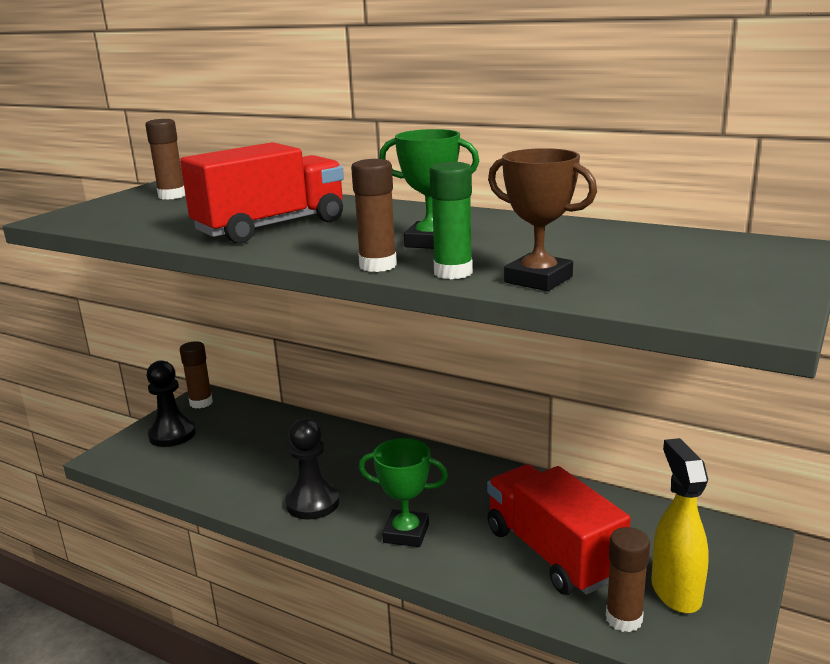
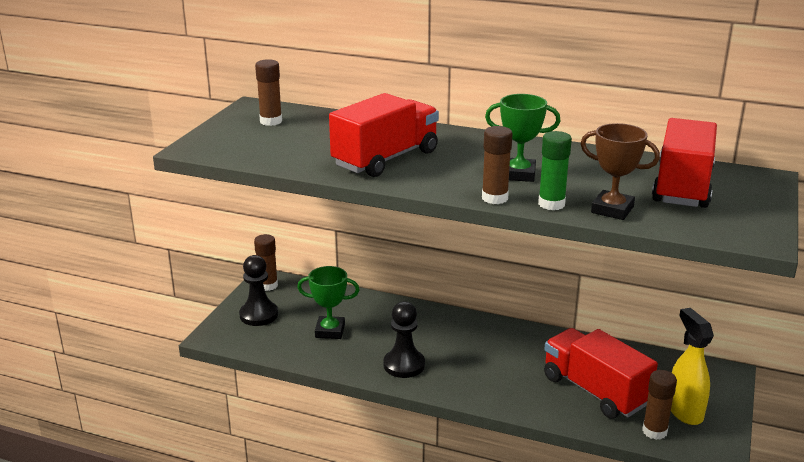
camera: 10 degrees left, 5 degrees up
green trophy [359,438,448,547] -> green trophy moved to [297,266,359,339]
none -> red truck [652,118,717,208]

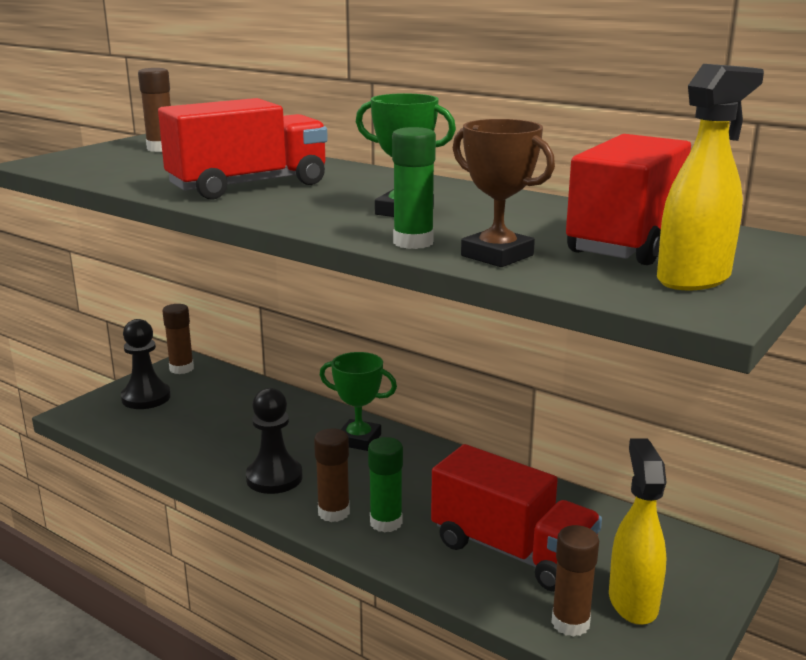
camera: 15 degrees right, 5 degrees down
green trophy [297,266,359,339] -> green trophy moved to [320,352,397,451]
brown glue stick [482,126,513,204] -> brown glue stick moved to [314,428,350,522]
red truck [544,328,658,419] -> red truck turned 150 degrees clockwise [431,444,602,592]
none -> green glue stick [368,437,403,532]
none -> yellow spray bottle [657,64,764,290]

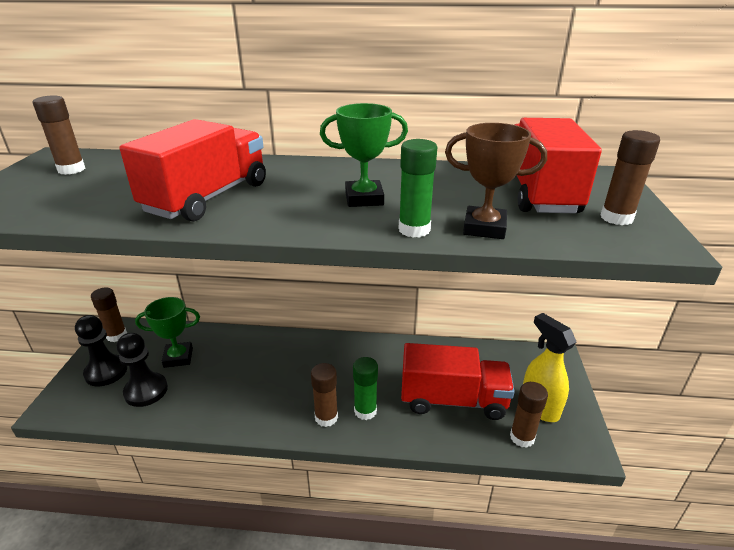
camera: 30 degrees left, 10 degrees up
black pawn [246,388,303,494] -> black pawn moved to [117,333,168,407]
green trophy [320,352,397,451] -> green trophy moved to [135,297,200,368]
yellow spray bottle [657,64,764,290] -> brown glue stick [600,130,660,225]

